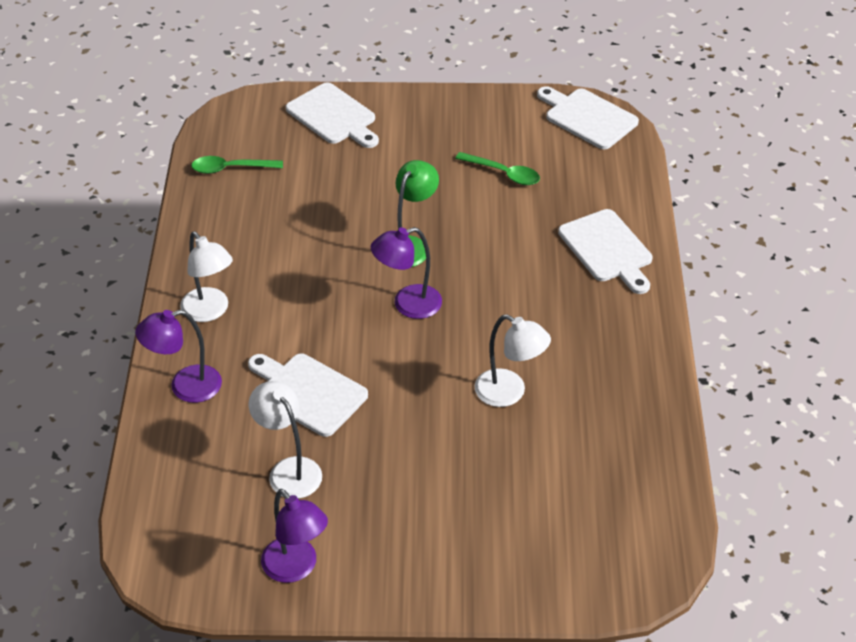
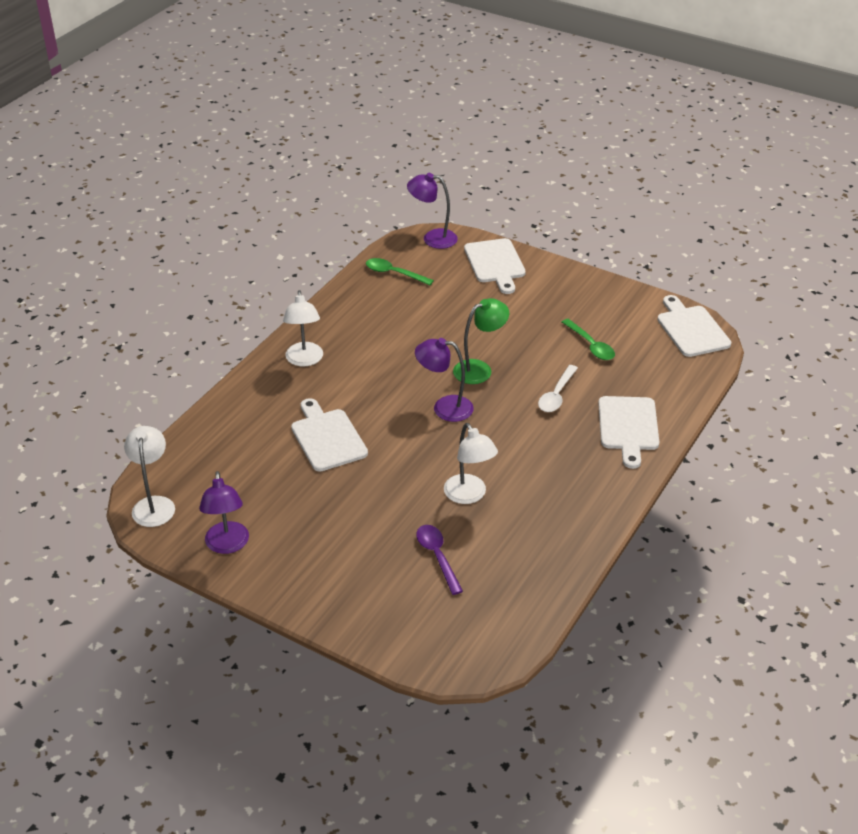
camera: 30 degrees right, 5 degrees down
purple lamp [135,310,222,403] -> purple lamp moved to [407,173,458,249]
white lamp [249,381,322,499] -> white lamp moved to [124,426,175,527]
none -> purple spoon [416,525,463,595]
none -> white spoon [538,365,578,412]

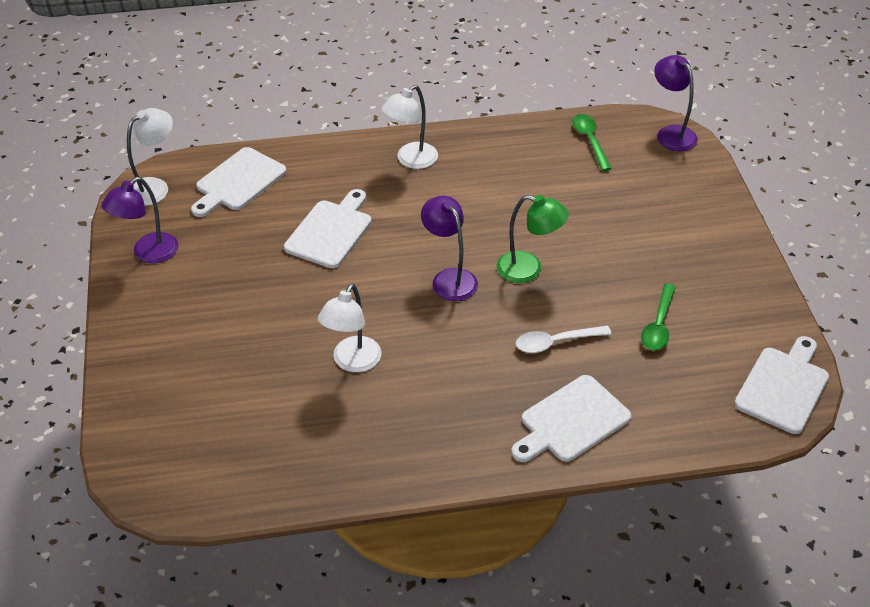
camera: 50 degrees right, 5 degrees up
purple spoon [416,525,463,595] -> none
white cutting board [464,238,526,294] -> white cutting board moved to [191,147,287,217]

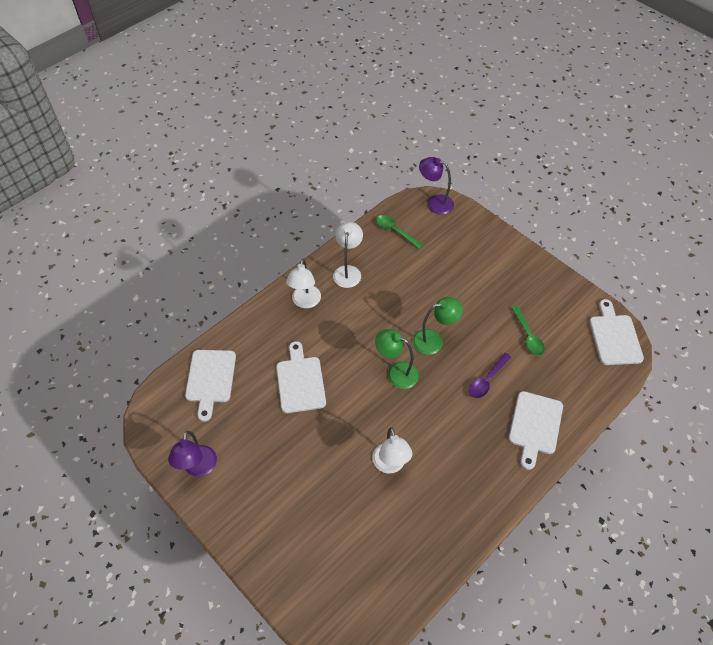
camera: 35 degrees left, 10 degrees up
white lamp [127,108,173,206] -> white lamp moved to [333,222,363,288]
purple lamp [421,196,478,301] -> green lamp [375,329,419,389]
white spoon [516,326,612,353] -> purple spoon [469,353,511,398]

